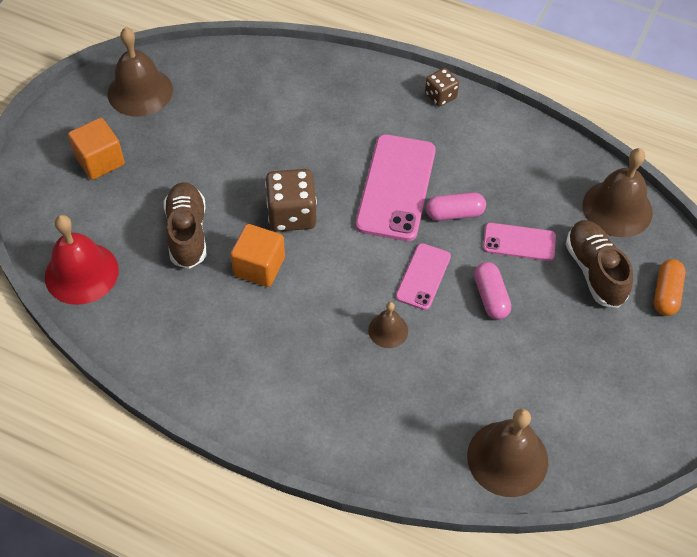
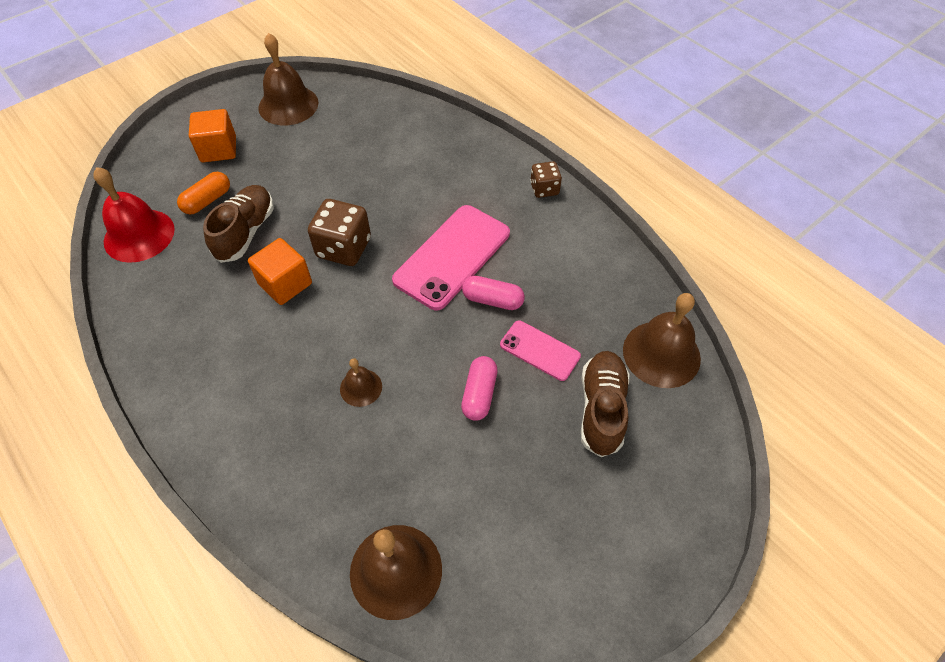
camera: 25 degrees right, 0 degrees up
pink phone [396,243,451,310] -> none
orange capsule [654,259,686,316] -> orange capsule moved to [177,172,230,215]

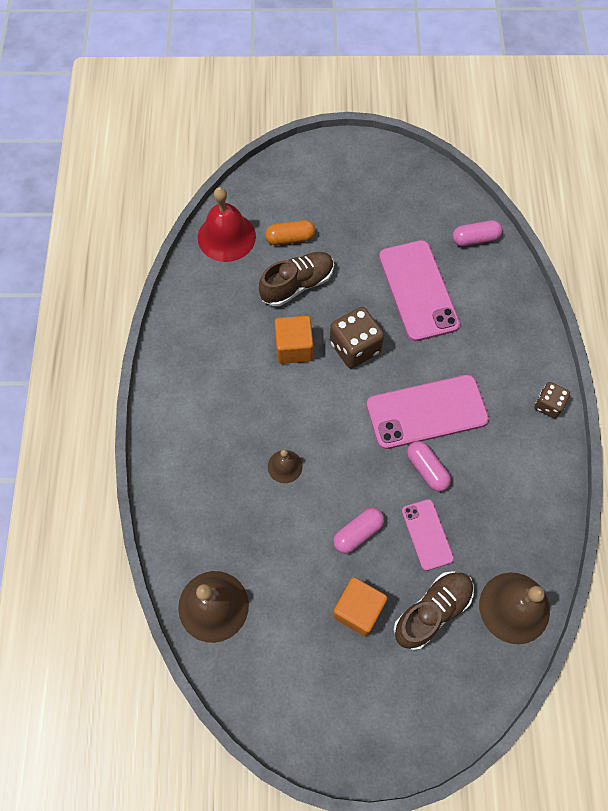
camera: 40 degrees right, 10 degrees up
orange cube [189,109,236,162] -> orange cube moved to [333,577,387,636]
brown bell [258,33,319,126] -> none
none -> pink phone [379,240,460,341]
none -> pink capsule [452,220,502,246]

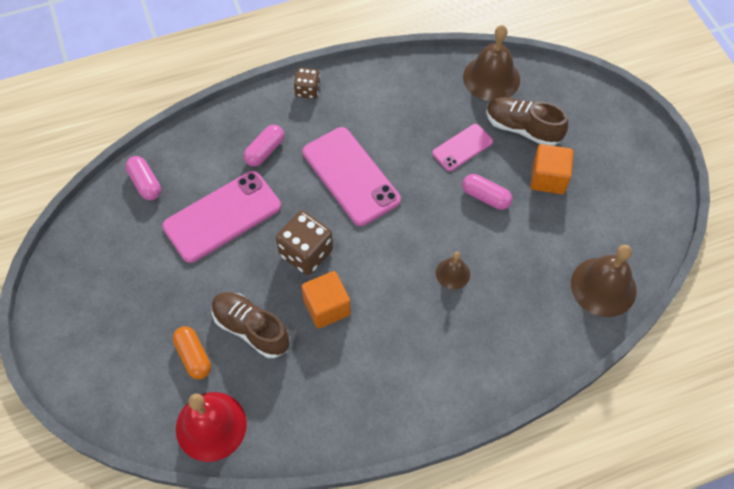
camera: 110 degrees left, 5 degrees down
pink capsule [407,441,451,491] -> pink capsule moved to [243,125,284,166]

